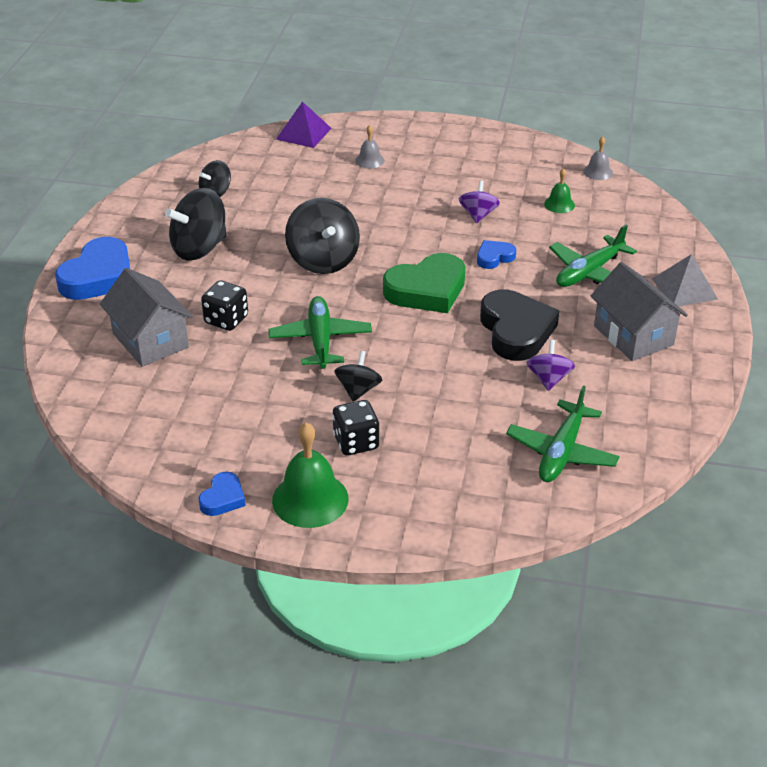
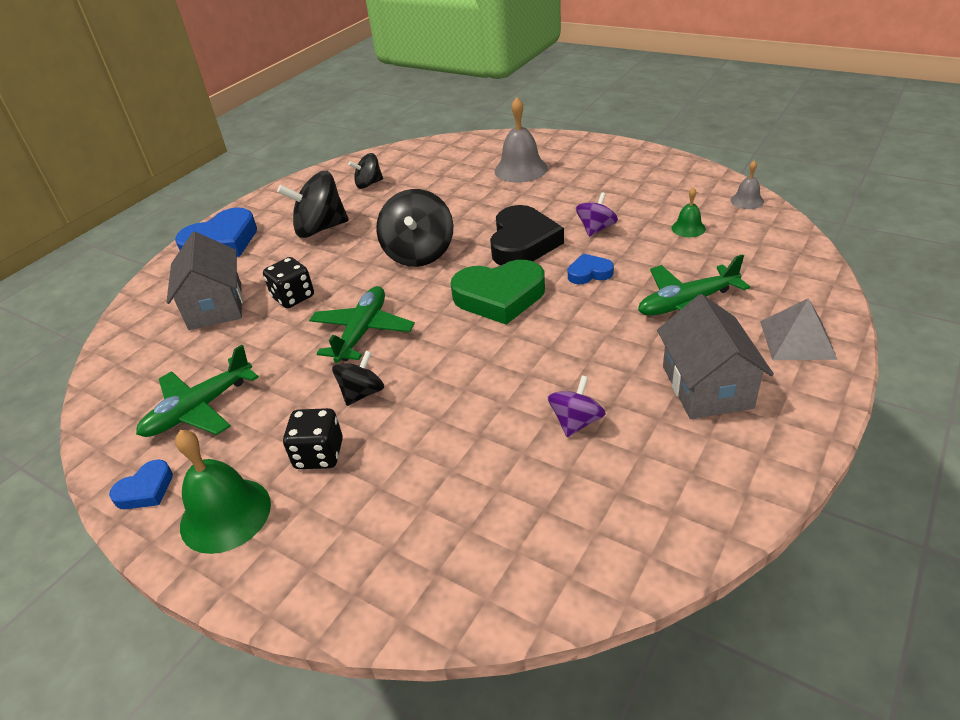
camera: 25 degrees right, 0 degrees up
purple pyramid [276,101,331,148] -> none
grey bell [355,125,384,168] -> grey bell [494,97,548,182], size x1.89
black heart [480,289,559,361] -> black heart moved to [490,205,564,265]
green plane [506,385,620,482] -> green plane moved to [136,345,259,437]

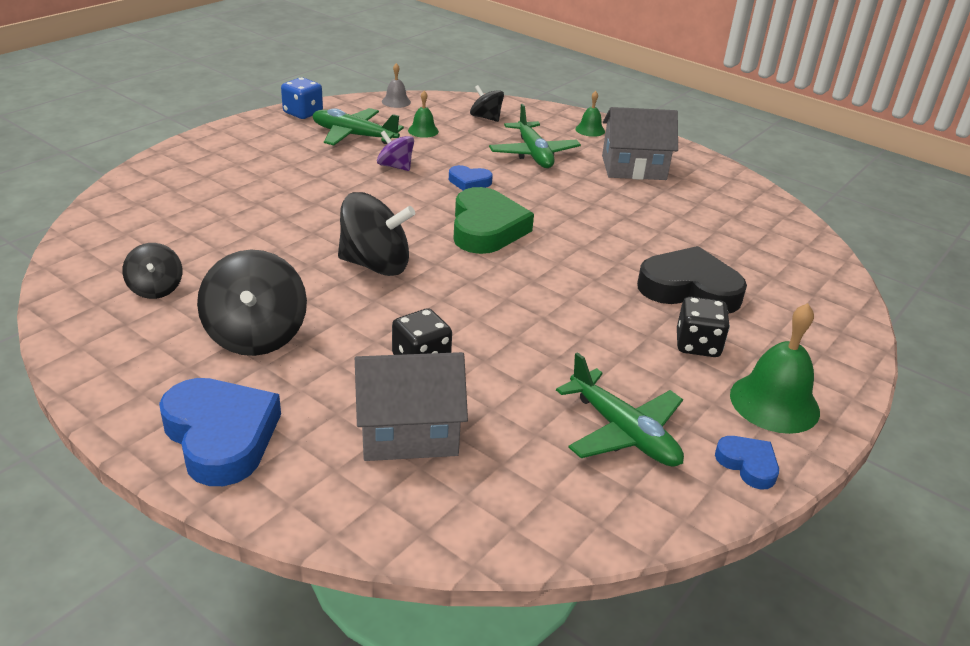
camera: 90 degrees left, 5 degrees down
green plane [309,286,415,363] -> green plane moved to [312,108,404,145]
black spinning top [332,350,384,406] -> black spinning top moved to [470,85,504,122]
black heart [490,205,564,265] -> black heart moved to [637,246,747,314]
grey bell [494,97,548,182] -> none
purple spinning top [548,375,606,437] -> none
blue heart [568,254,614,284] -> blue heart turned 75 degrees counterclockwise [449,165,493,190]
grey pyramid [760,298,838,360] -> green bell [575,91,605,137]
none -> blue dice [281,77,323,119]

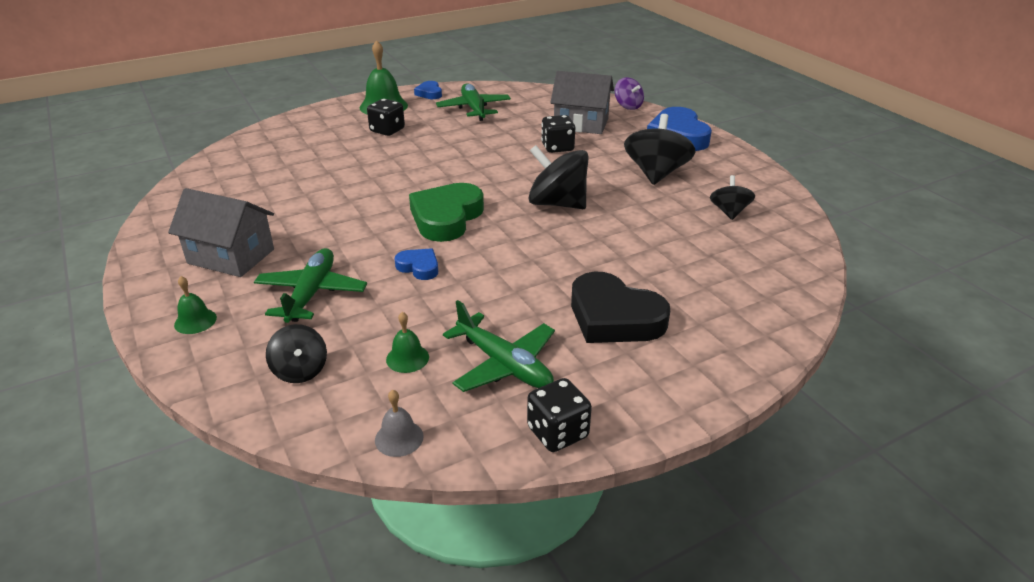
camera: 155 degrees left, 0 degrees up
blue dice [281,77,323,119] -> black dice [527,378,592,452]
purple spinning top [377,131,414,171] -> purple spinning top moved to [615,77,644,110]
black heart [637,246,747,314] -> black heart moved to [571,272,670,343]

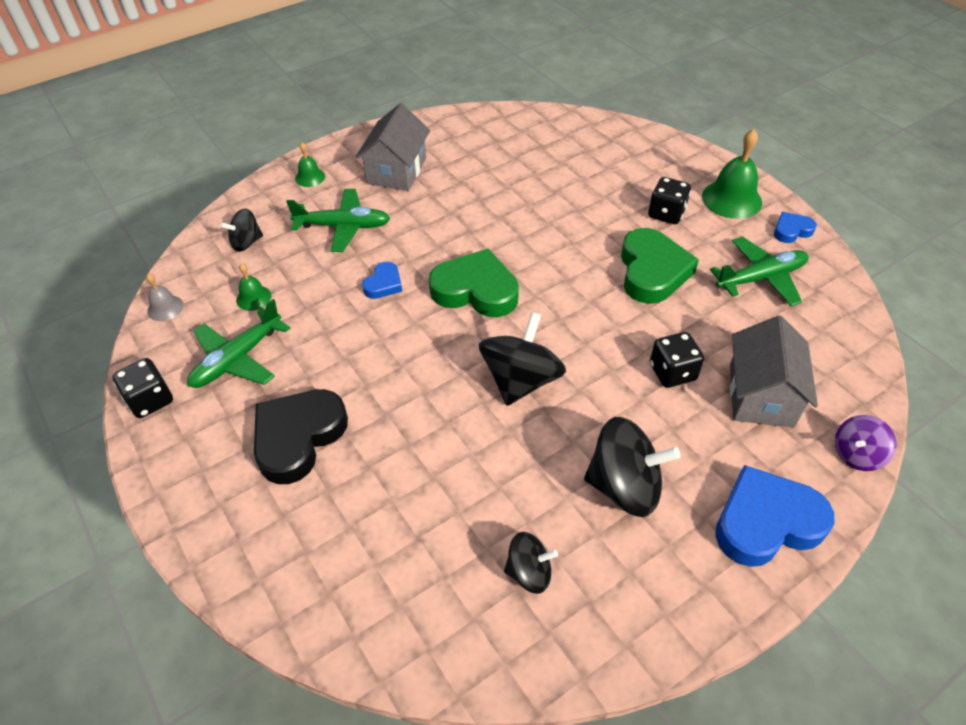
camera: 85 degrees right, 15 degrees up
none -> green heart [621,228,699,304]

